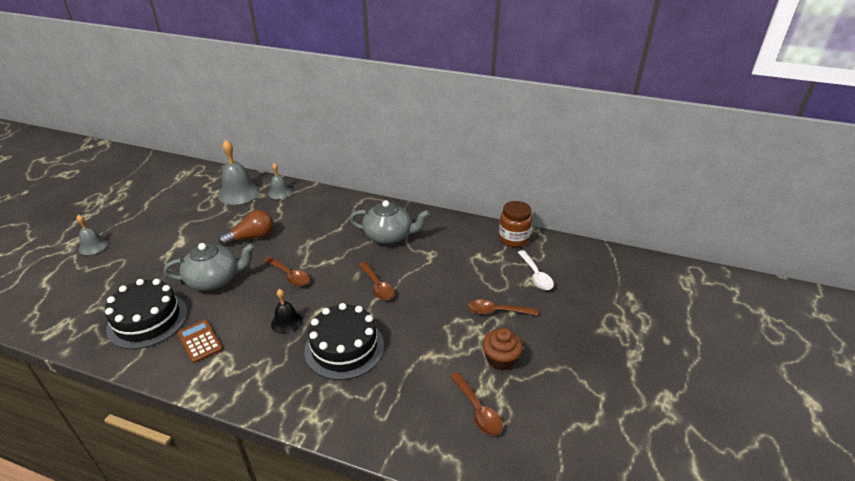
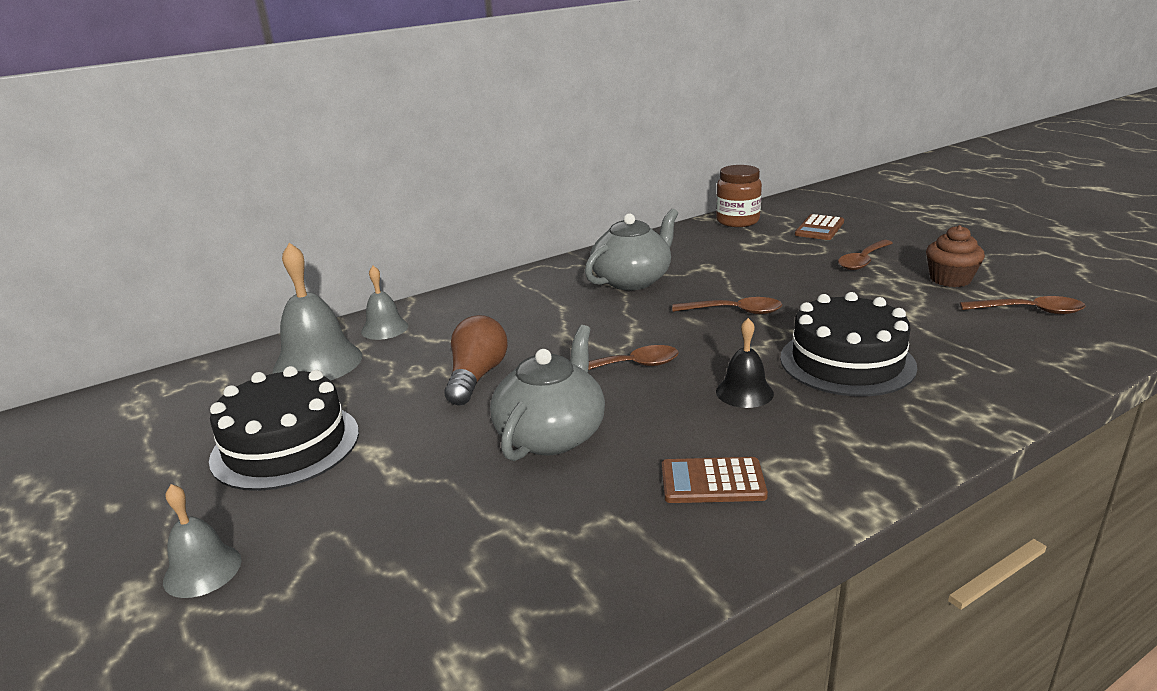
camera: 50 degrees left, 10 degrees down
black cake [105,279,187,349] -> black cake moved to [209,366,359,491]
white spoon [517,250,554,290] -> brown calculator [795,214,844,240]

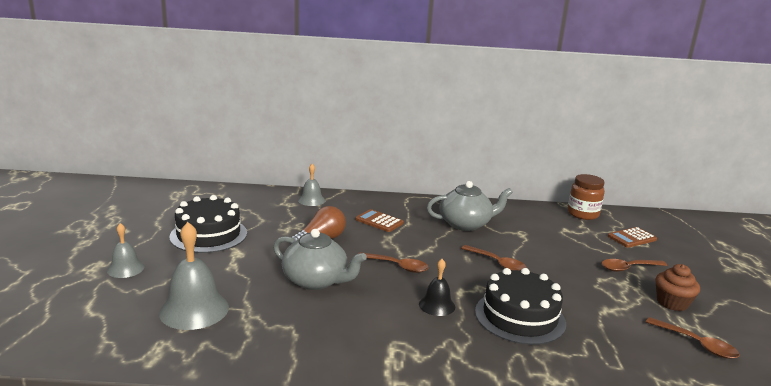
camera: 30 degrees right, 5 degrees down
grey bell [273,243,362,381] -> grey bell moved to [159,222,229,330]
grey teapot [490,325,605,461] -> grey teapot turned 60 degrees clockwise [273,229,367,290]
brown calculator [662,457,768,503] -> brown calculator moved to [356,209,404,232]

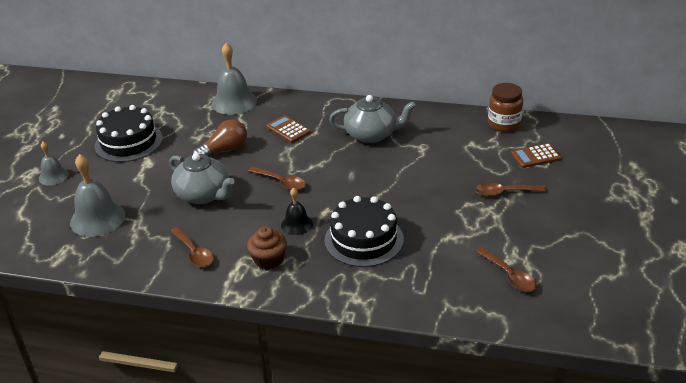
camera: 15 degrees right, 15 degrees up
grey bell [298,164,325,206] -> grey bell [212,43,257,115], size x1.74
brown spoon [461,245,527,271] -> brown spoon moved to [170,227,214,267]
brown cupcake [655,264,700,311] -> brown cupcake moved to [247,226,287,270]

